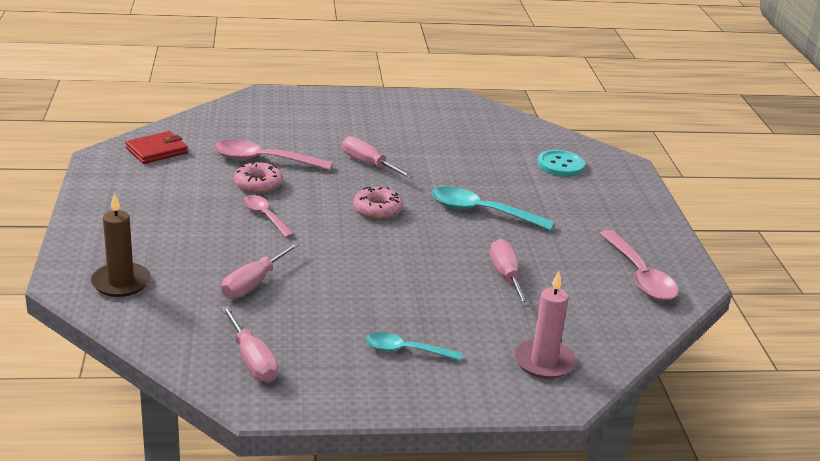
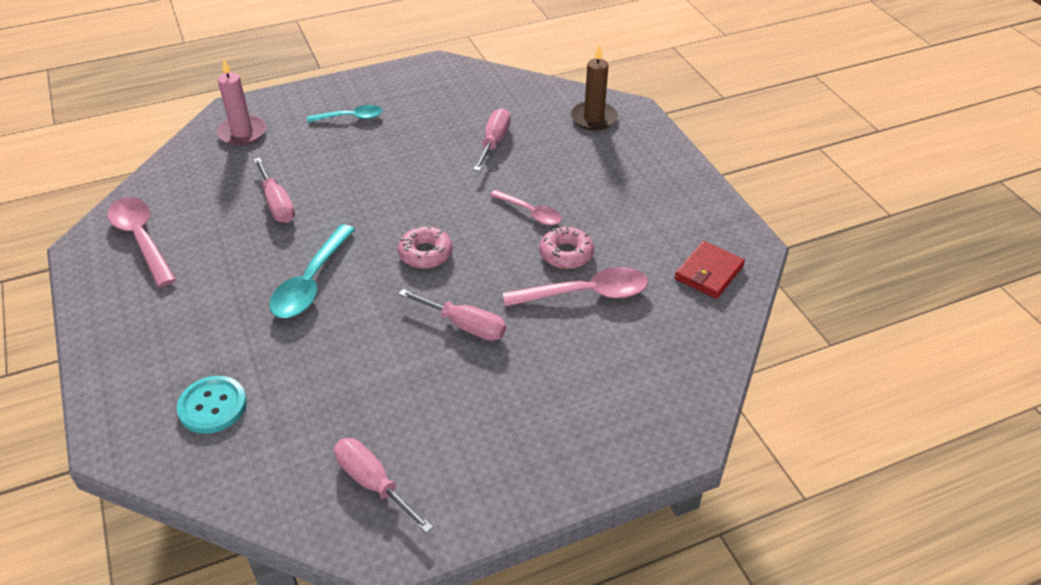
camera: 165 degrees right, 15 degrees up
pink screwdriver [221,306,278,382] -> pink screwdriver moved to [334,438,433,533]
turquoise spoon [432,187,555,231] -> turquoise spoon turned 105 degrees clockwise [269,224,355,318]

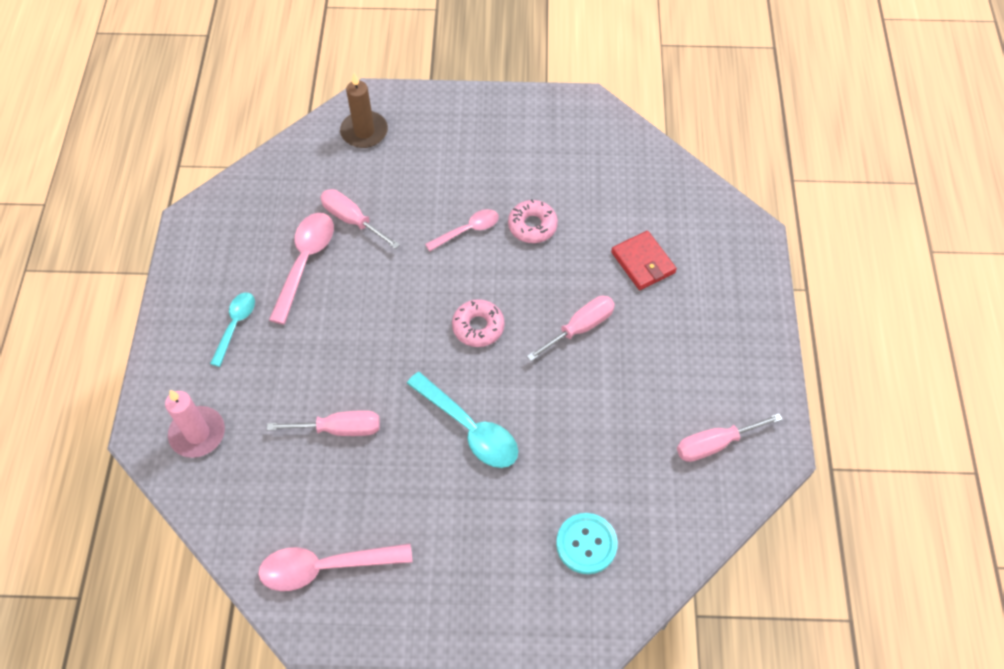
camera: 65 degrees left, 15 degrees up
pink spoon [503,267,648,307] -> pink spoon moved to [269,213,334,325]
red wallet [675,241,745,299] -> red wallet moved to [611,231,677,290]

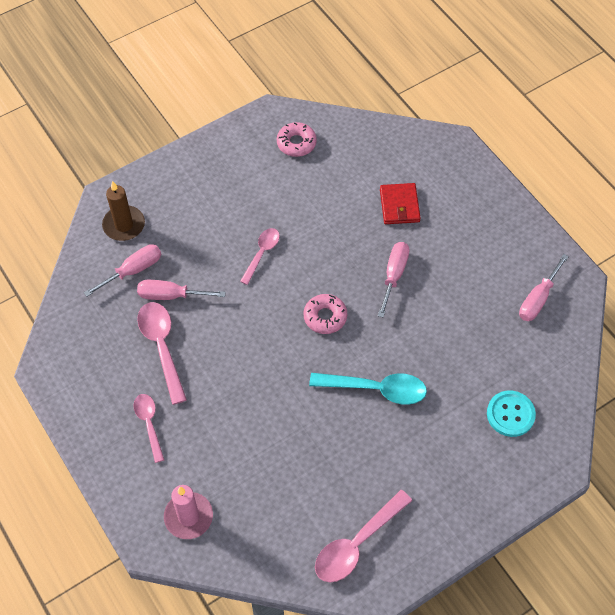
camera: 35 degrees left, 0 degrees up
turquoise spoon [210,293,255,367] -> pink spoon [134,394,164,463]
pink screwdriver [267,410,380,436] -> pink screwdriver moved to [84,244,161,296]
pink donut [508,199,558,243] -> pink donut moved to [277,122,317,157]
red wallet [611,231,677,290] -> red wallet turned 60 degrees clockwise [380,183,421,224]

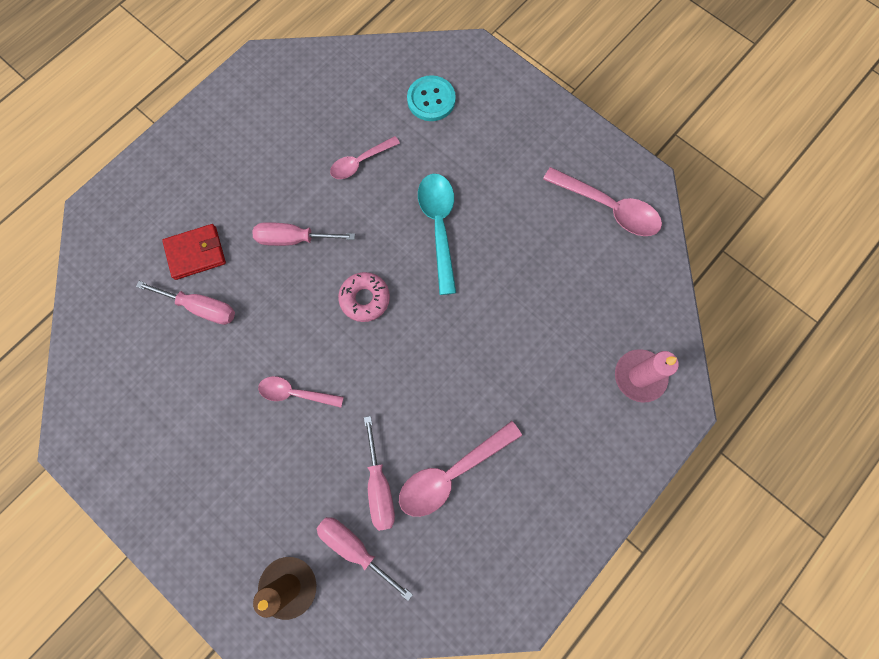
camera: 105 degrees left, 15 degrees up
pink spoon [134,394,164,463] -> pink spoon moved to [330,136,400,179]
pink donut [277,122,317,157] -> none
pink screwdriver [519,254,569,321] -> pink screwdriver moved to [136,281,235,325]

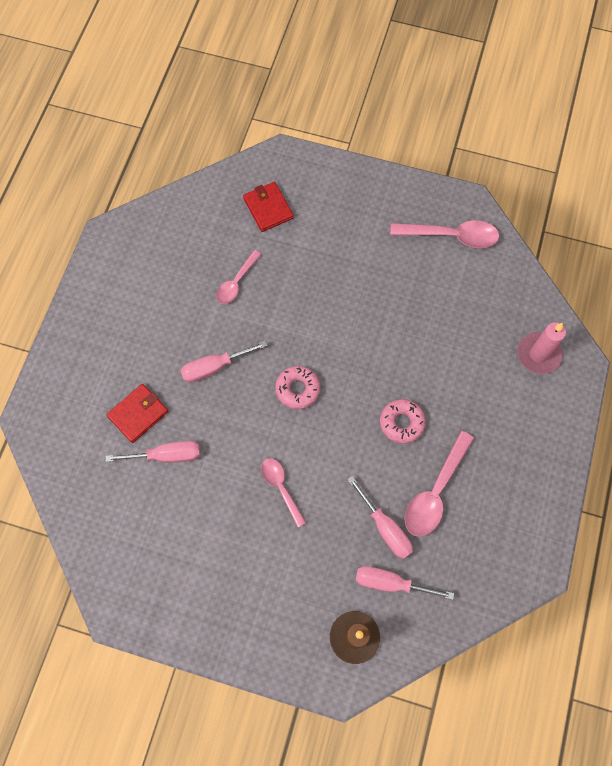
camera: 25 degrees left, 5 degrees down
pink spoon [258,376,344,408] -> pink spoon turned 75 degrees clockwise [261,458,306,527]
turquoise button [407,75,456,121] -> red wallet [243,182,294,232]
turquoise spoon [418,174,456,295] -> none
none -> pink donut [380,399,426,444]

